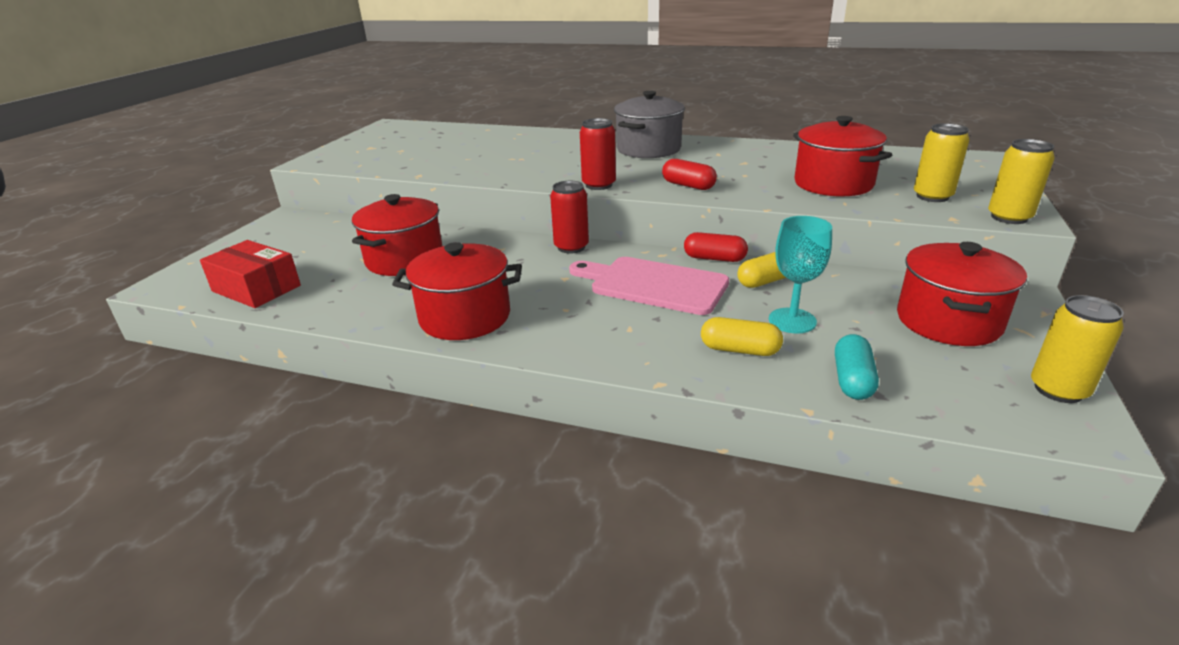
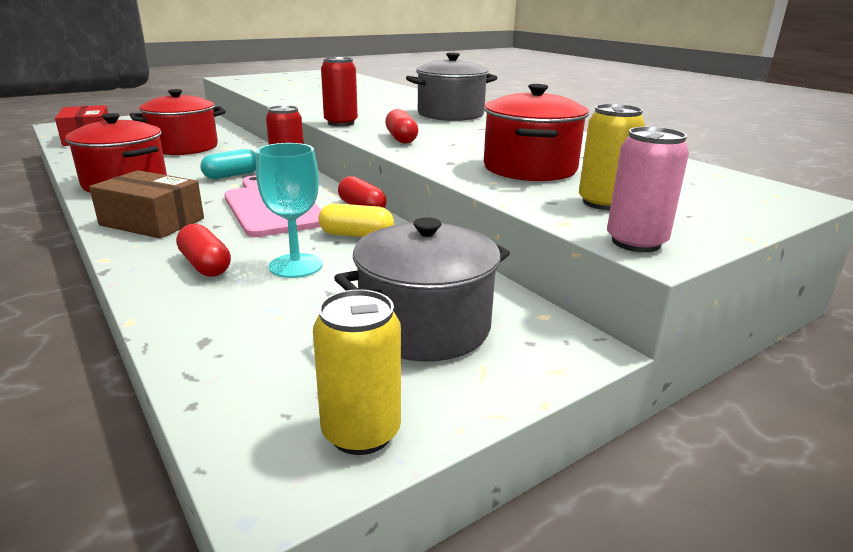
camera: 35 degrees right, 5 degrees down
yellow capsule [701,317,783,356] -> red capsule [176,224,231,277]
turquoise capsule [835,334,879,400] -> turquoise capsule moved to [200,149,256,179]
red pot [897,242,1027,346] -> grey pot [334,217,510,362]
yellow can [988,139,1055,224] -> pink can [607,127,689,252]
none -> brown box [89,170,204,239]

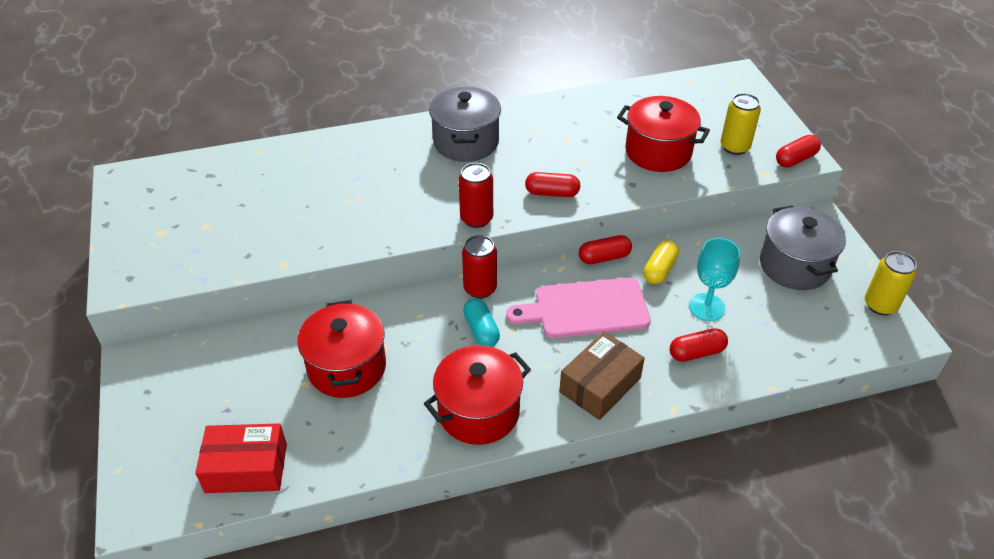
camera: 70 degrees left, 20 degrees up
pink can [607,127,689,252] -> red capsule [776,135,821,168]

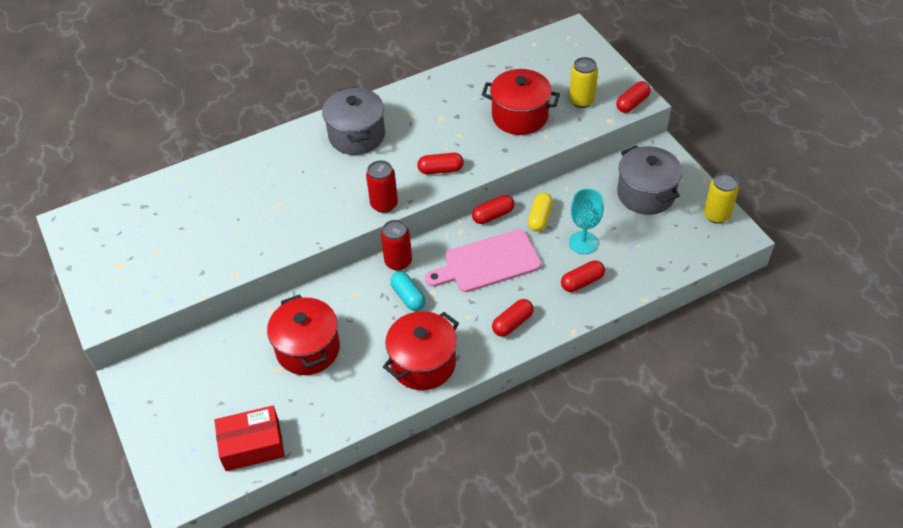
camera: 10 degrees left, 5 degrees up
brown box [559,331,645,420] -> red capsule [492,299,534,337]

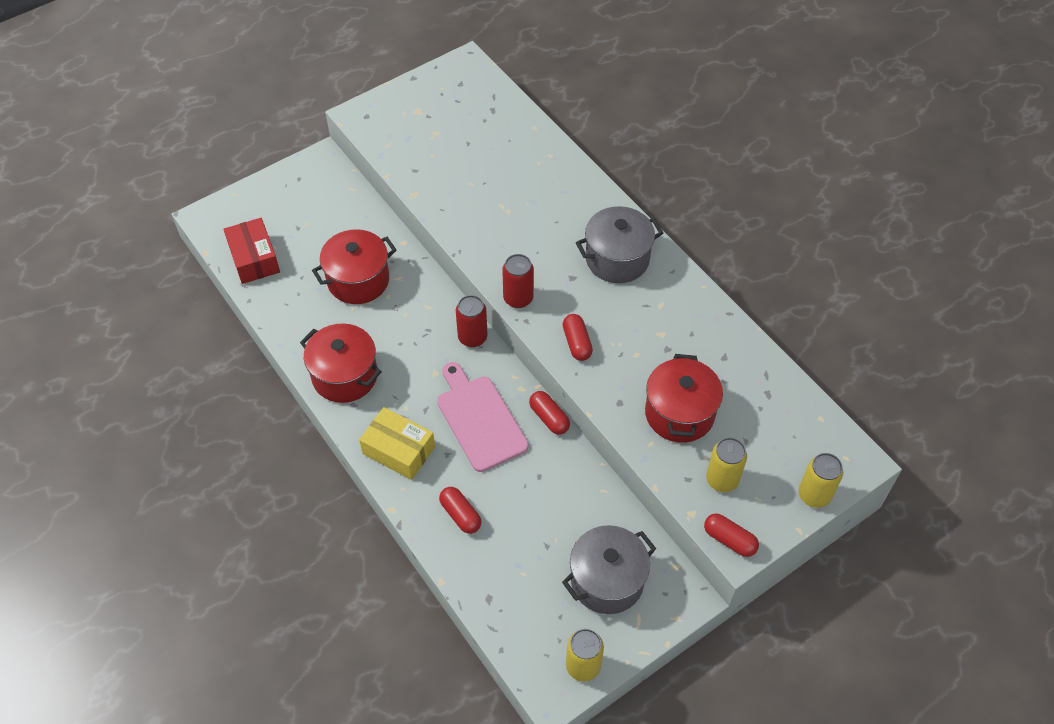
camera: 80 degrees right, 5 degrees up
turquoise capsule [390,272,426,311] -> none
red capsule [492,299,534,337] -> yellow box [359,407,435,480]
yellow capsule [528,193,553,231] -> none
turquoise goblet [569,189,604,254] -> none
none -> yellow can [799,453,843,508]

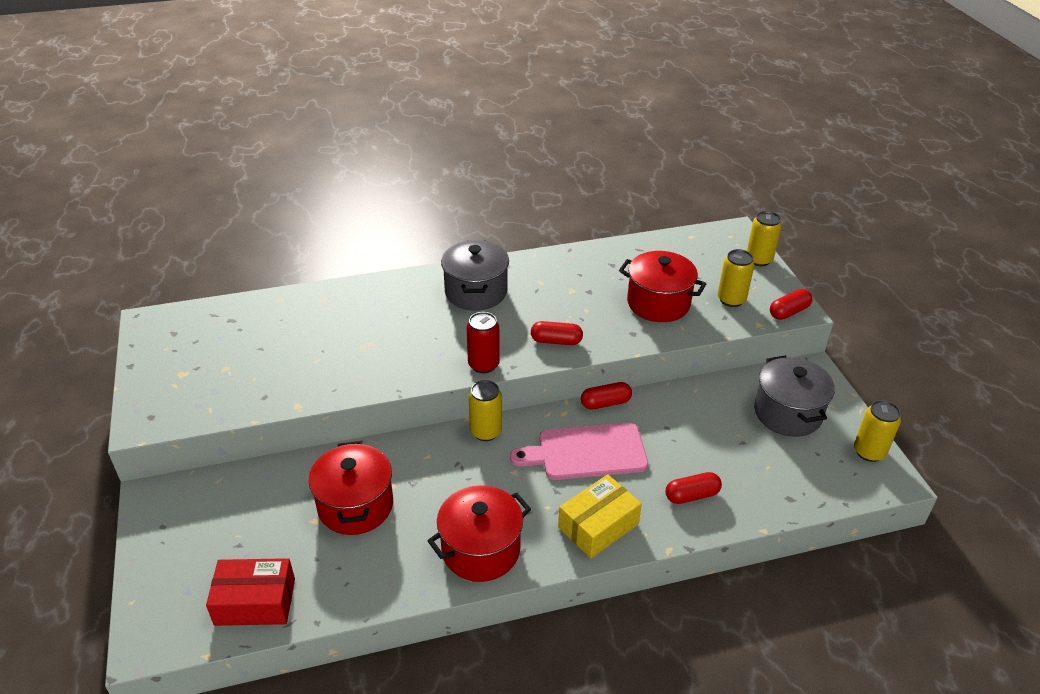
camera: 70 degrees left, 15 degrees down
red can [456,295,488,347] -> yellow can [469,380,502,441]

